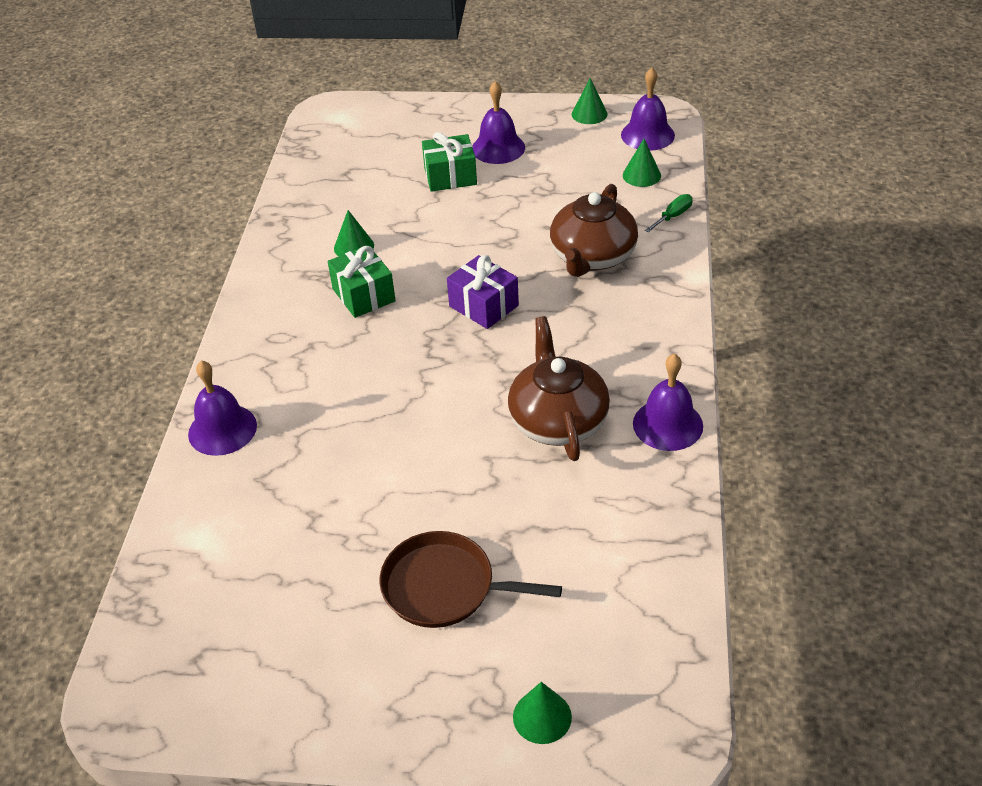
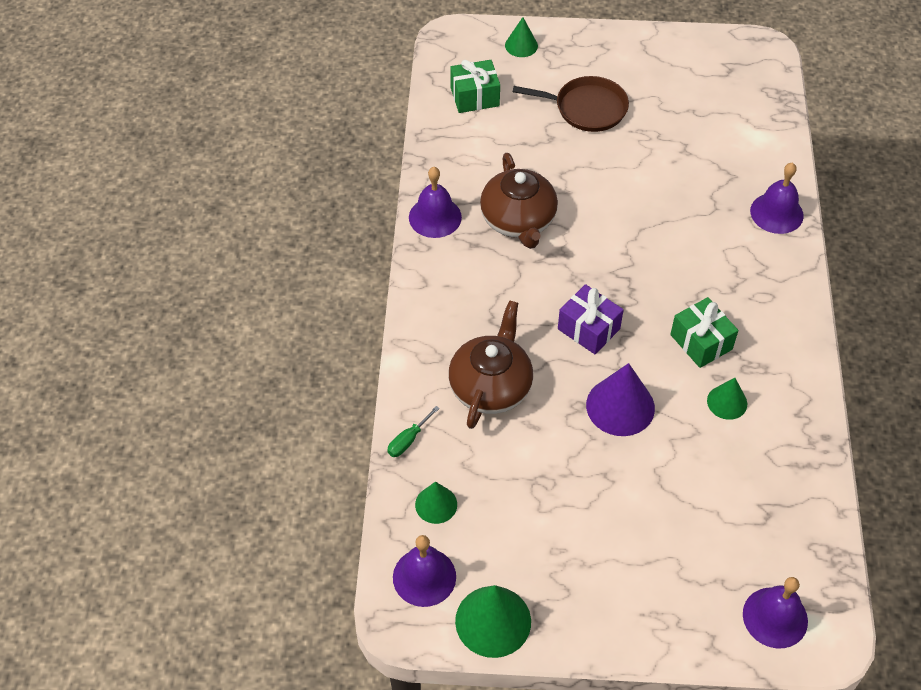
camera: 175 degrees right, 10 degrees up
green gift [422,132,477,192] -> green gift moved to [450,60,500,113]
purple bell [473,81,525,164] -> purple bell moved to [743,577,808,648]
green cone [572,78,608,124] -> green cone [455,585,531,658], size x1.70
none -> purple cone [586,363,655,436]

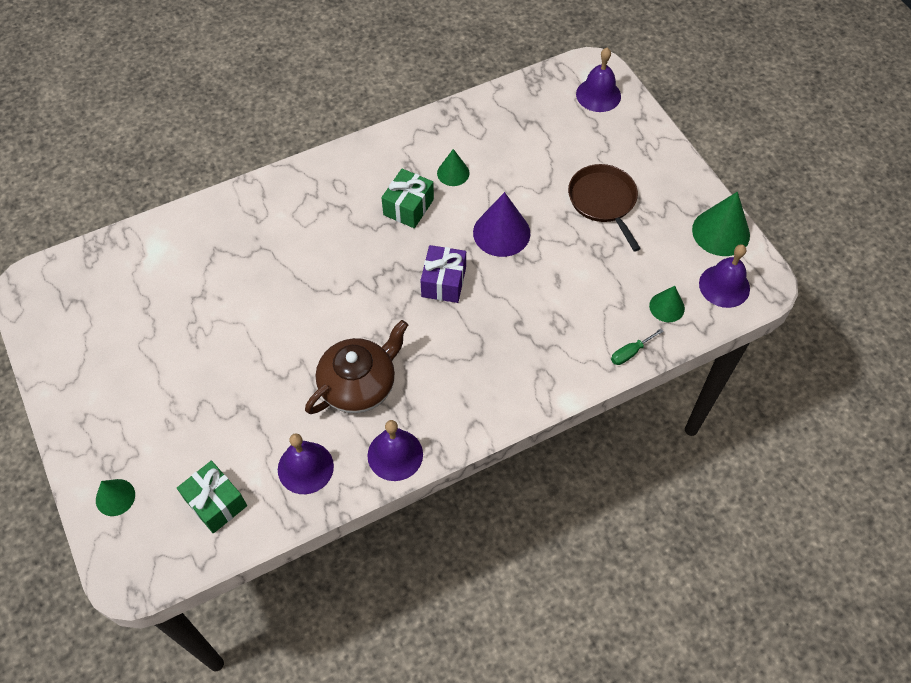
camera: 120 degrees left, 5 degrees up
green screwdriver [387,406,440,457] -> green screwdriver turned 135 degrees clockwise [611,329,664,365]
brown teapot [449,300,533,429] -> none
brown pan [513,76,629,132] -> brown pan moved to [568,164,641,252]
purple bell [750,163,804,234] -> purple bell moved to [278,433,334,494]

